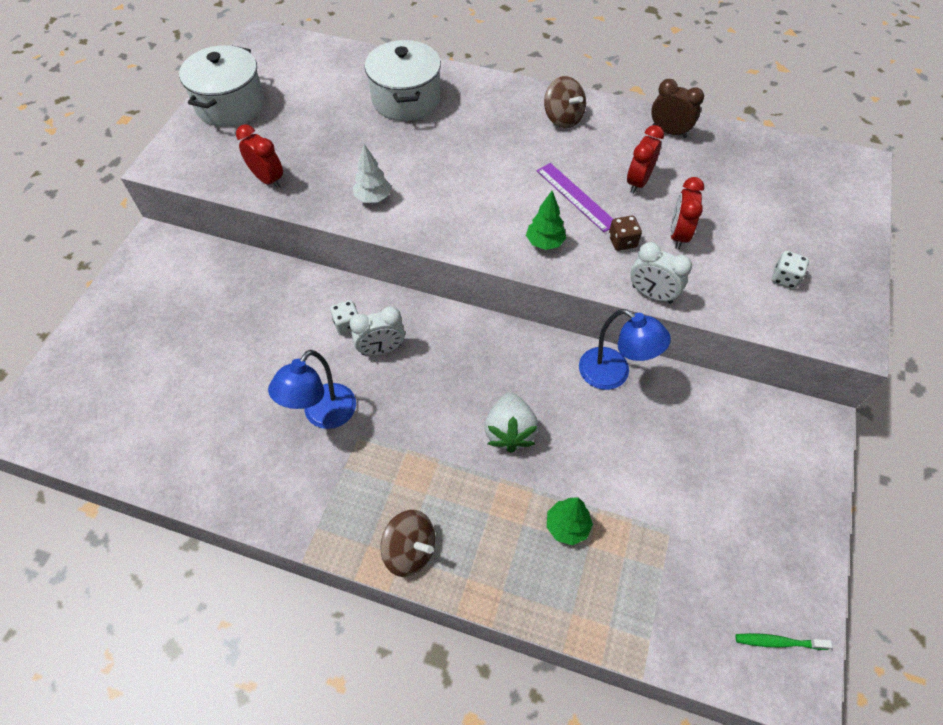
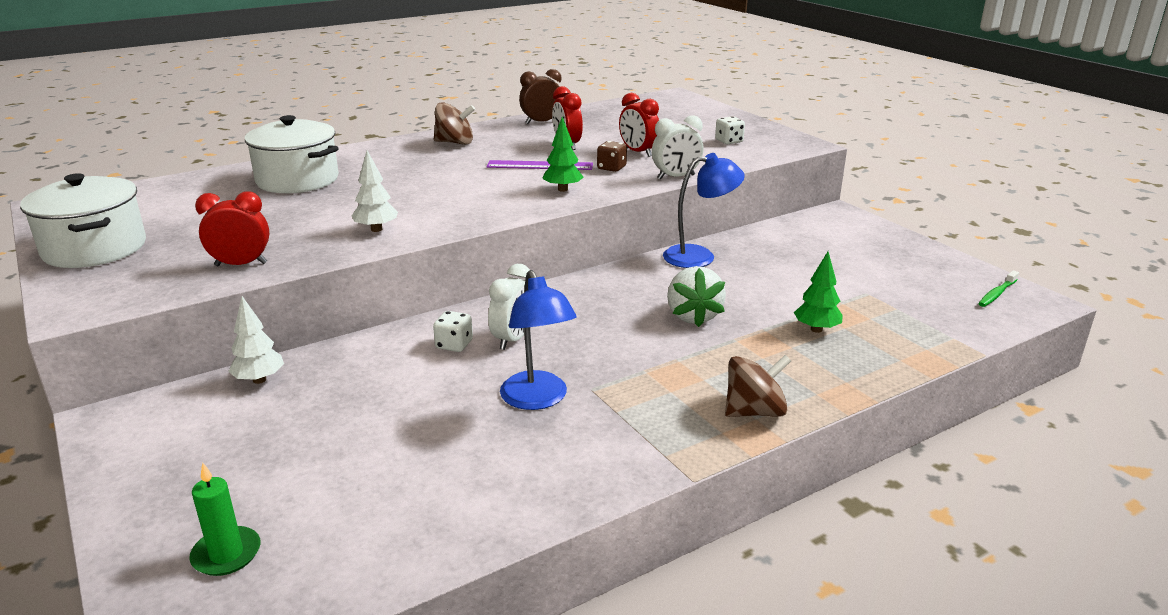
camera: 50 degrees left, 30 degrees down
white strawberry [485,393,539,453] -> white strawberry turned 45 degrees clockwise [667,266,726,327]
none -> green candle [189,463,261,576]
none -> white tree [228,296,284,384]

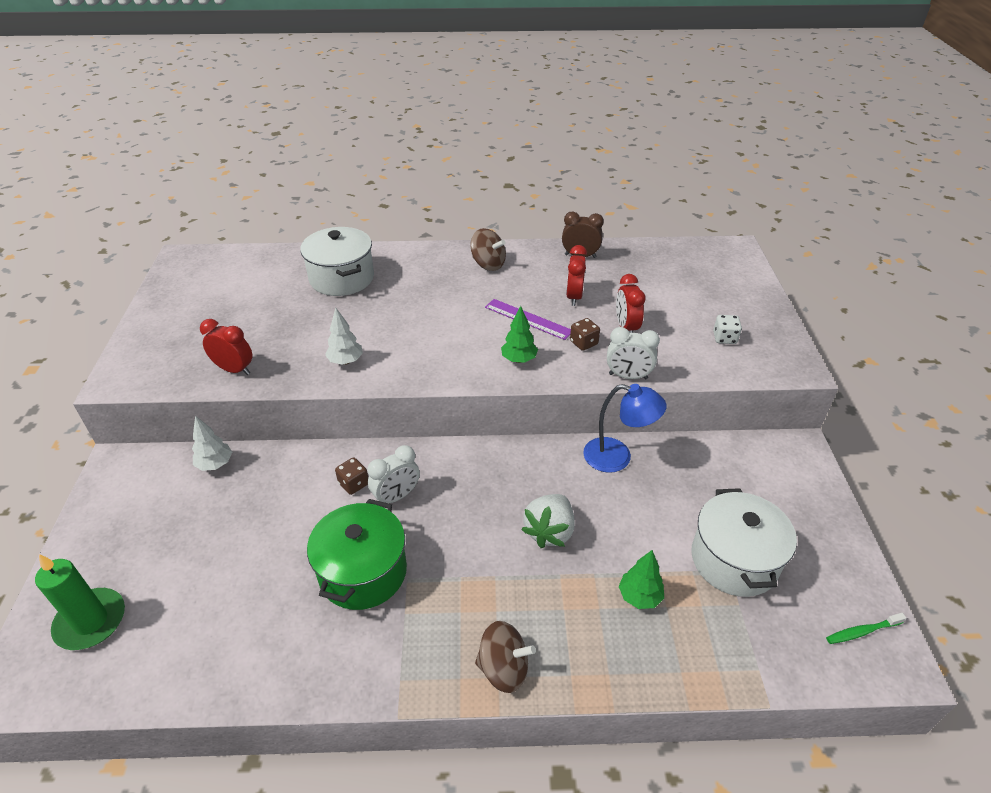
camera: 30 degrees right, 15 degrees up
white pot [20,173,146,268] -> white pot moved to [691,488,797,597]
green candle [189,463,261,576] -> green candle [35,554,125,650], size x1.52
white dice [433,311,473,352] -> brown dice [335,458,368,495]
blue lamp [500,270,577,410] -> green pot [307,499,407,610]

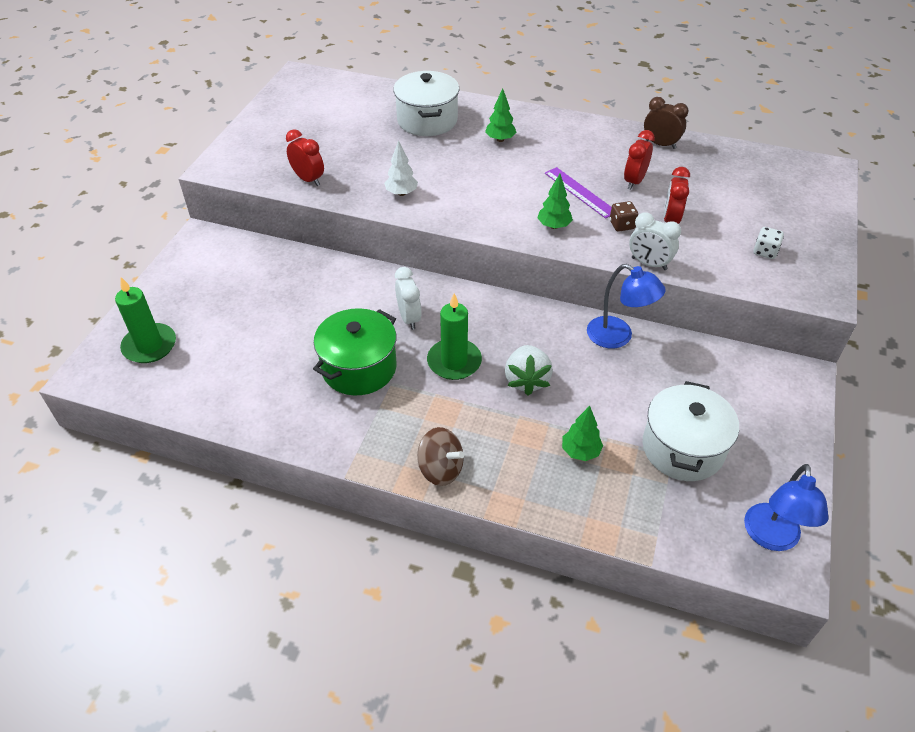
camera: 20 degrees right, 5 degrees up
white tree [192,416,232,471] -> none
brown dice [335,458,368,495] -> none
white clock [368,445,420,503] -> white clock turned 90 degrees counterclockwise [395,267,422,330]
brown spinning top [470,228,506,271] -> none
white strawberry [521,494,575,548] -> white strawberry turned 45 degrees counterclockwise [505,345,553,396]
green toothbrush [826,613,906,644] -> blue lamp [744,464,829,551]
none -> green candle [427,293,482,380]
none -> green tree [485,88,517,142]

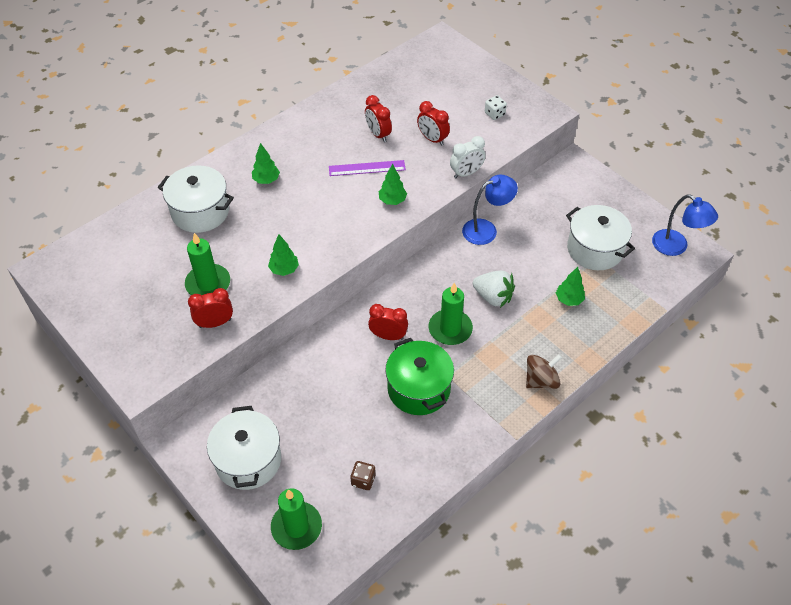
camera: 60 degrees left, 5 degrees up
white tree [384,140,418,196] -> green tree [268,234,299,276]
white clock [395,267,422,330] -> red clock [368,304,408,340]
brown dice [610,201,638,232] -> brown dice moved to [350,461,376,490]
brown clock [644,97,689,149] -> none
none -> green candle [185,233,230,295]
none -> white pot [207,406,281,490]

